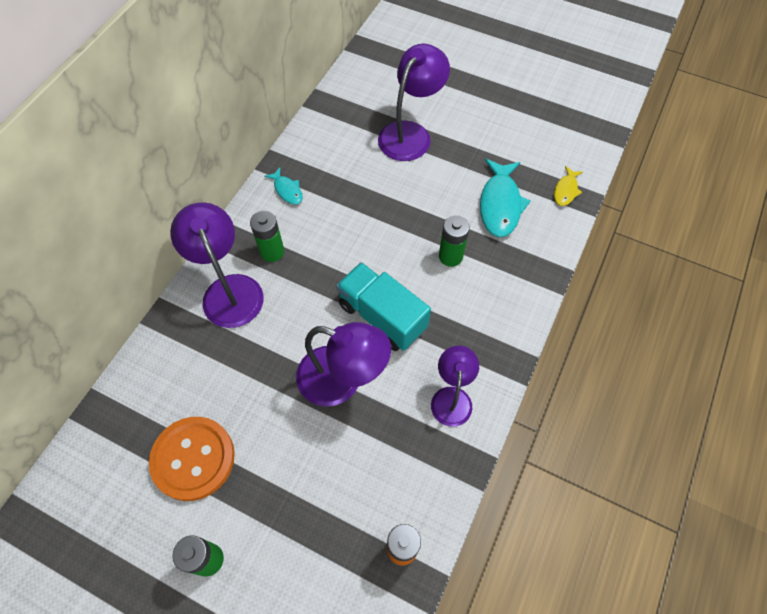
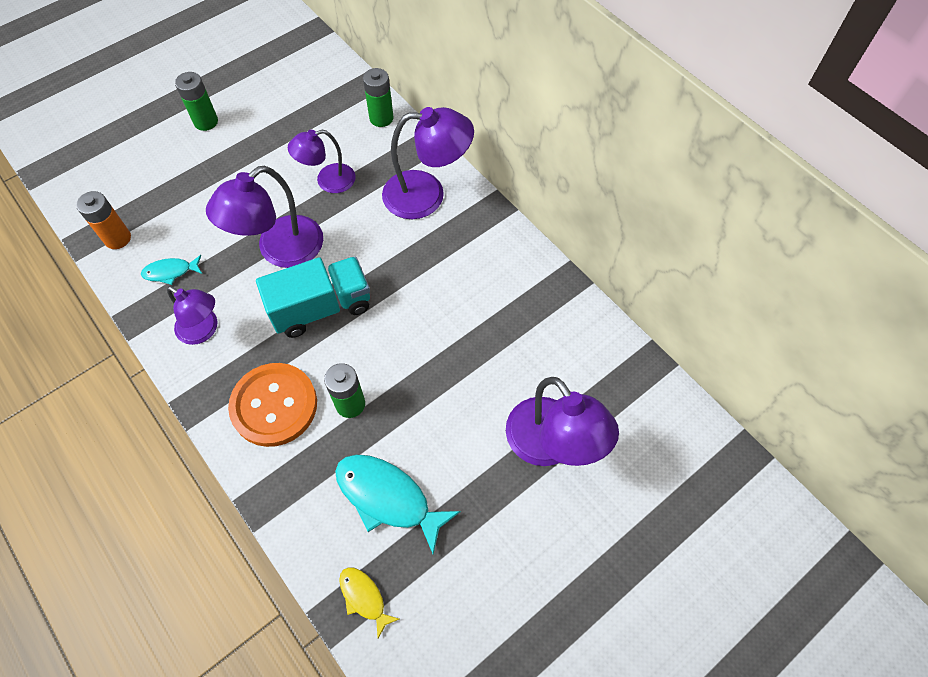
camera: 115 degrees right, 0 degrees up
orange button [149,417,235,501] -> orange button moved to [228,363,317,447]
green battery [250,211,284,262] -> green battery moved to [363,68,394,127]
turquoise fish [264,168,303,205] -> turquoise fish moved to [141,255,202,285]
none -> purple lamp [288,130,356,193]

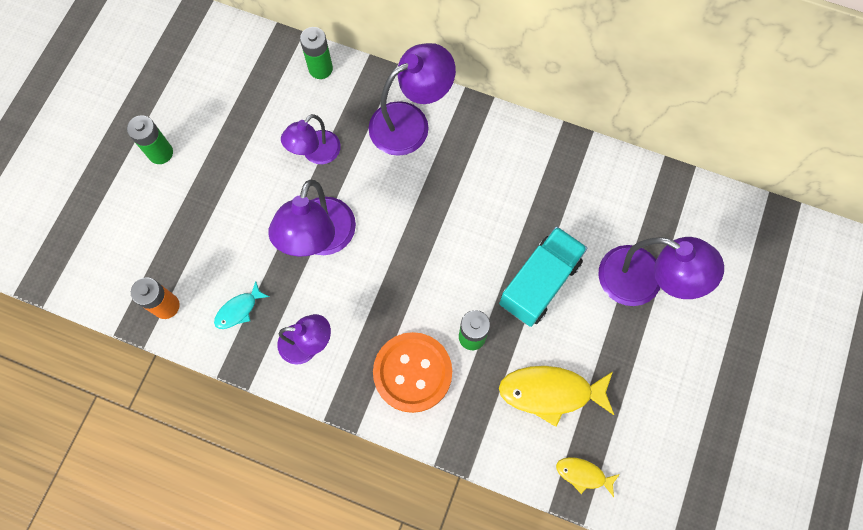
camera: 30 degrees left, 10 degrees up
turquoise truck [256,256,370,338] -> turquoise truck moved to [499,226,588,327]
turquoise fish [335,454,461,554] -> yellow fish [499,366,614,427]

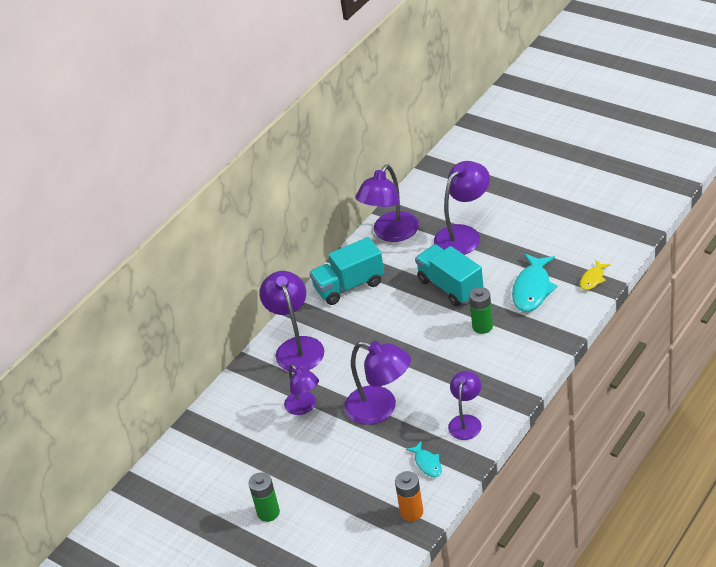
camera: 70 degrees left, 30 degrees down
green battery [300,27,333,79] -> none
orange button [373,332,452,413] -> none
yellow fish [499,366,614,427] -> turquoise fish [512,254,558,312]
none -> turquoise truck [309,237,384,305]
none -> purple lamp [356,164,419,242]

